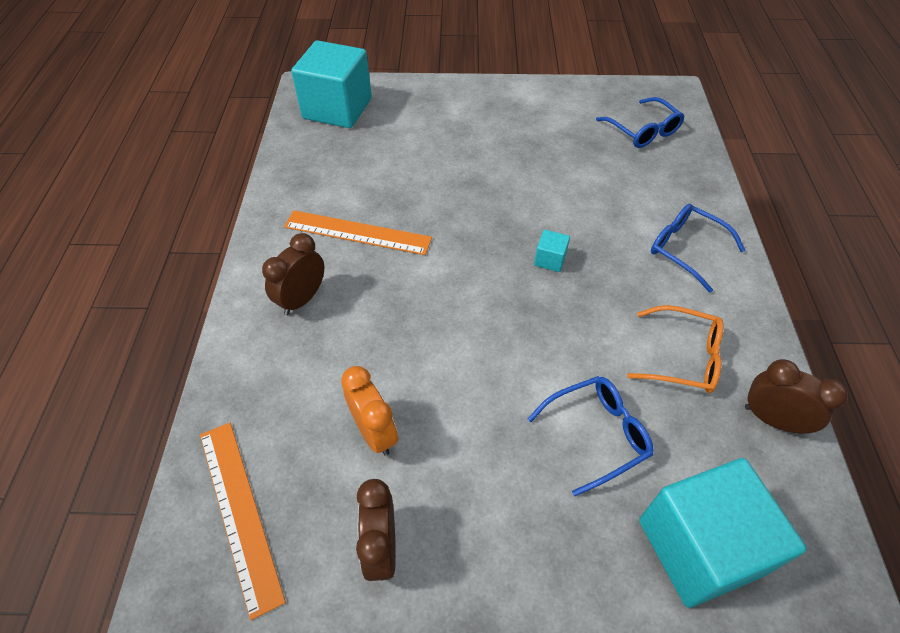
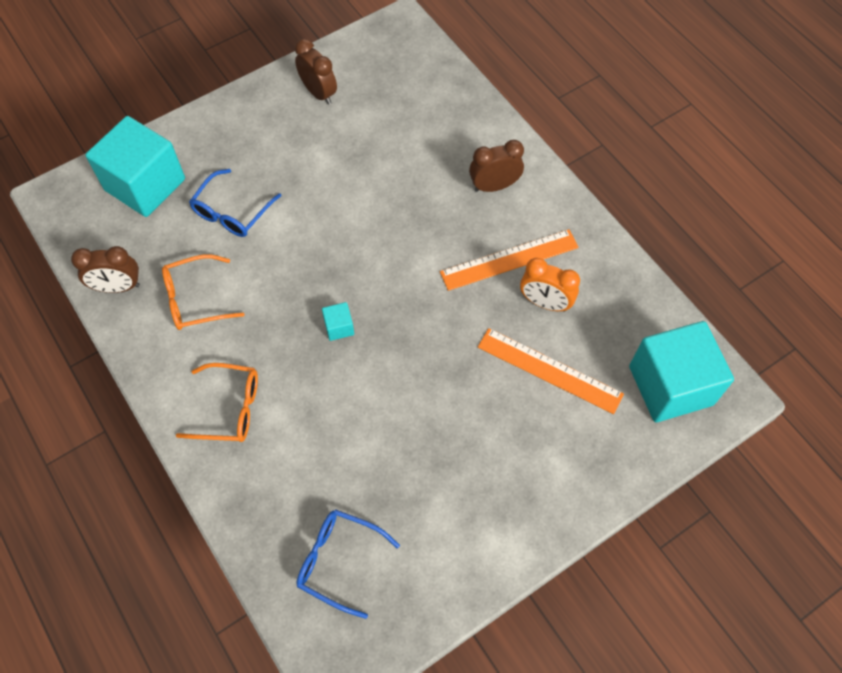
camera: 145 degrees right, 10 degrees up
orange ruler [200,423,286,620] -> orange ruler moved to [478,328,624,414]
brown clock [262,233,324,315] -> brown clock turned 105 degrees counterclockwise [469,140,524,192]
orange clock [341,366,398,455] -> orange clock moved to [520,258,580,312]
blue glasses [651,204,745,293] -> orange glasses [176,363,258,442]

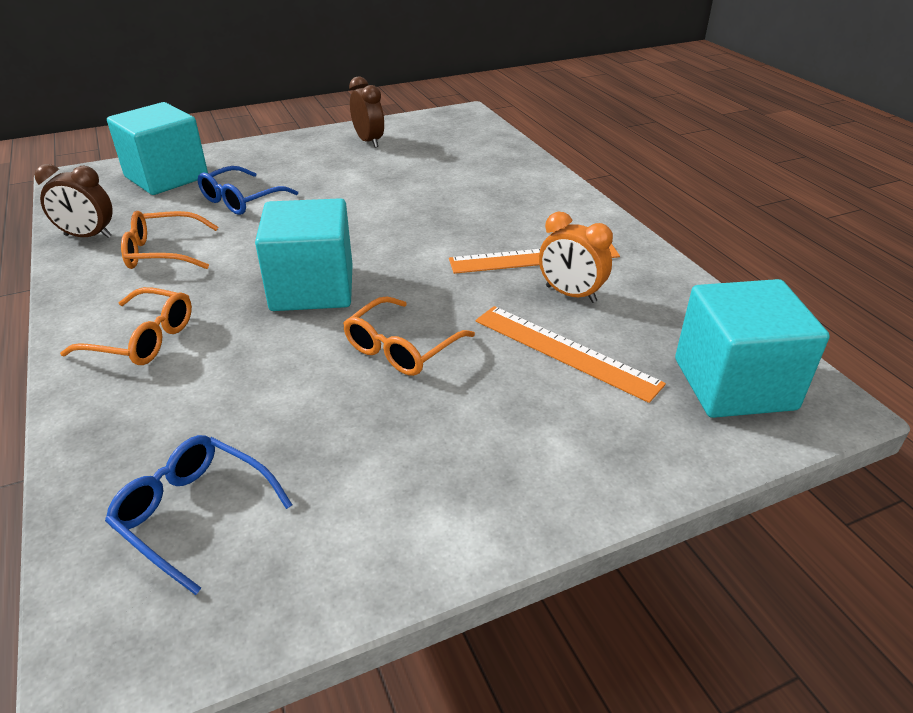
camera: 10 degrees right, 25 degrees down
turquoise cube [322,302,354,341] -> turquoise cube [255,198,353,311], size x2.49
brown clock [469,140,524,192] -> none
none -> orange glasses [343,296,475,376]

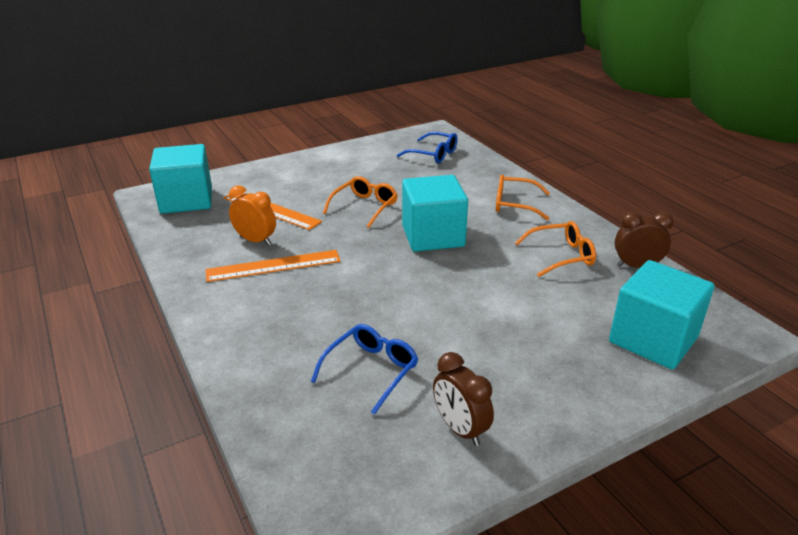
camera: 175 degrees right, 5 degrees down
blue glasses [198,166,298,215] -> blue glasses moved to [311,324,418,415]

